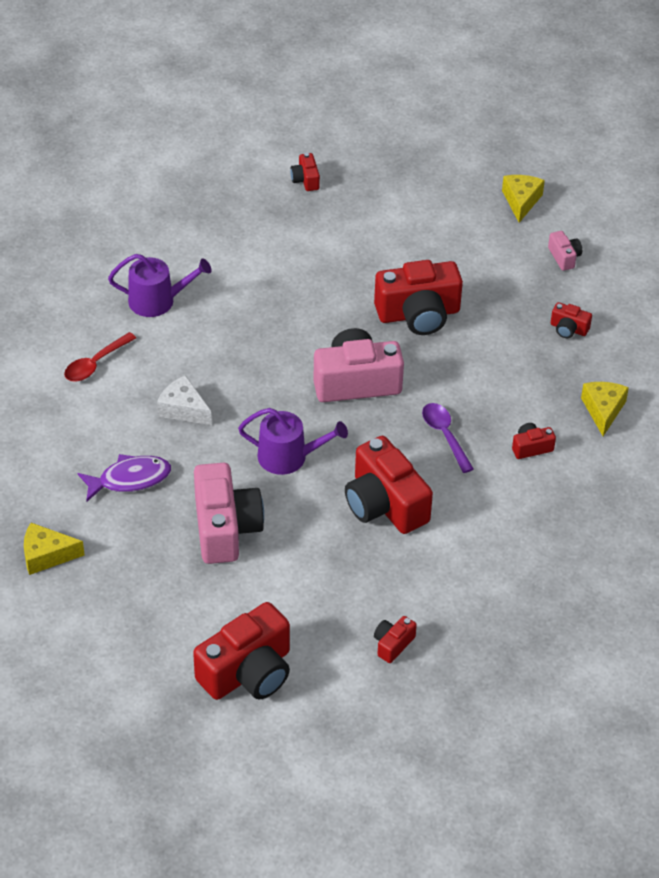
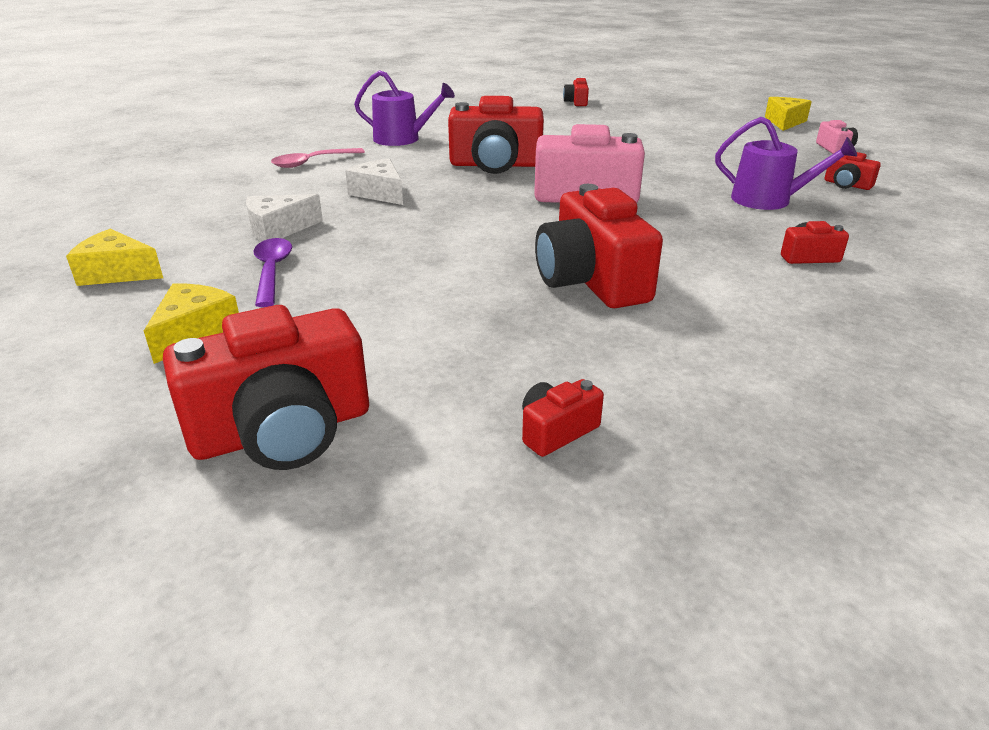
camera: 15 degrees right, 15 degrees down
red spoon [64,332,136,382] -> pink spoon [271,148,365,168]
purple fish [77,454,171,502] -> white cheese [246,194,323,242]
pink camera [194,463,264,564] -> none
purple watering can [238,408,348,475] -> purple watering can moved to [715,117,857,210]
red camera [374,260,463,335] -> red camera moved to [448,96,544,174]
purple spoon [422,403,474,473] -> purple spoon moved to [254,238,292,307]
yellow cheese [581,382,629,436] -> yellow cheese moved to [144,284,239,364]

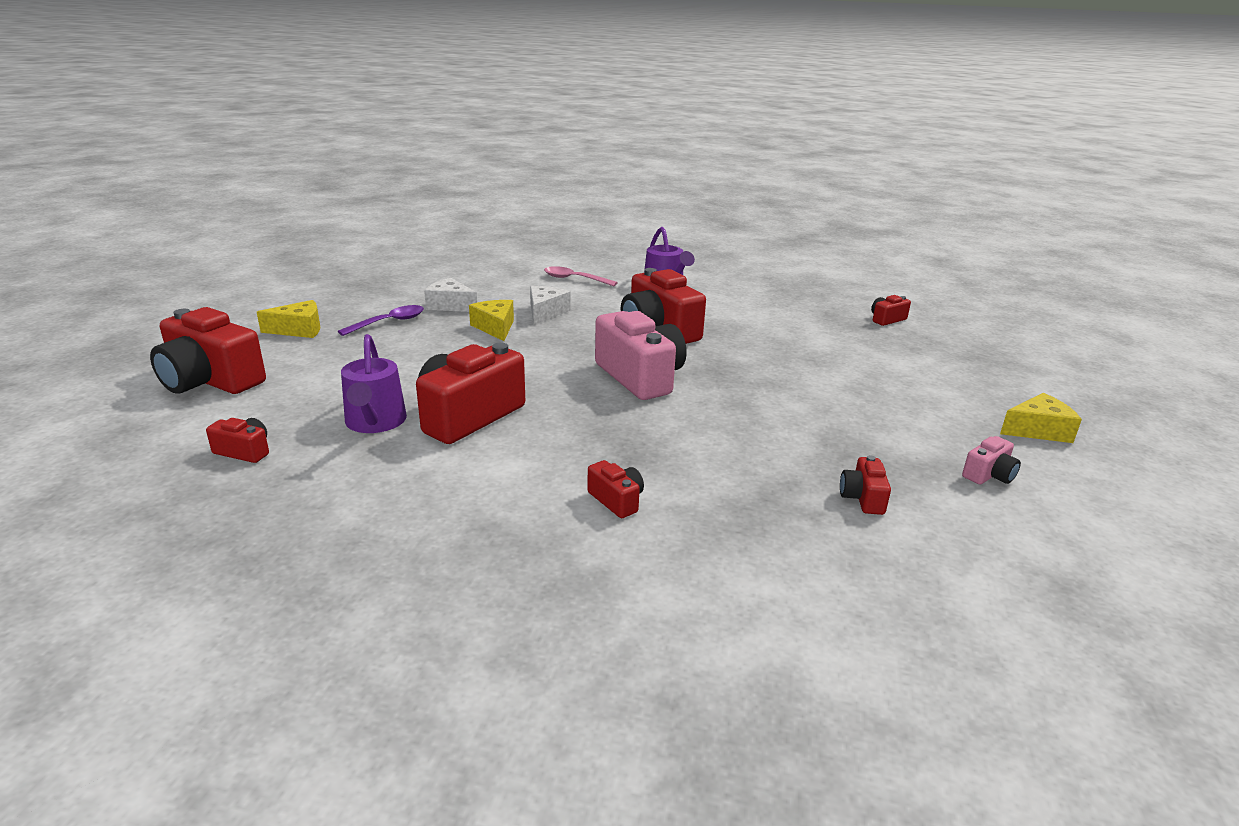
camera: 55 degrees right, 5 degrees down
yellow cheese [66,229,163,286] -> yellow cheese moved to [469,300,514,341]
purple watering can [715,117,857,210] -> purple watering can moved to [341,334,407,433]

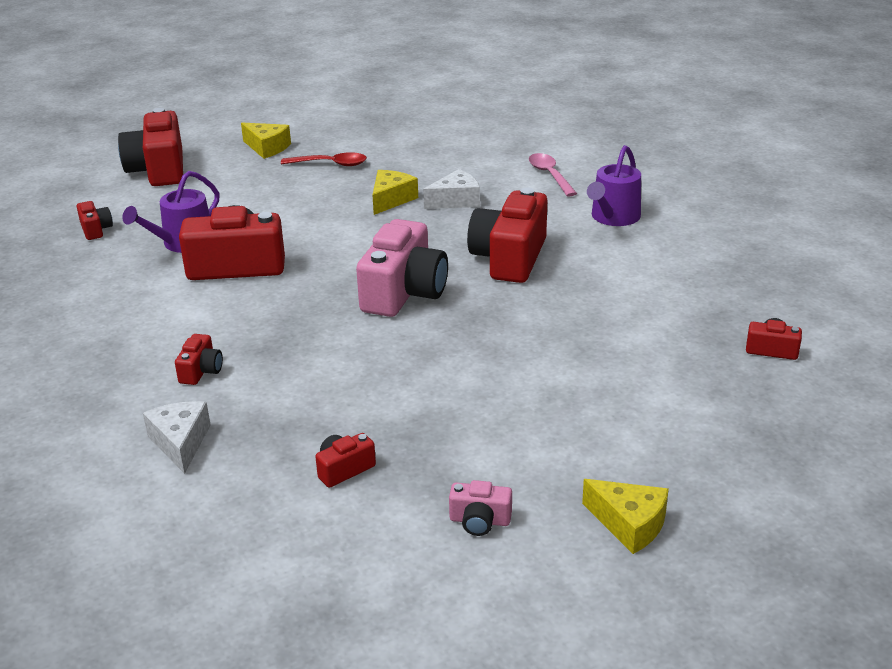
camera: 50 degrees right, 5 degrees up
purple spoon [338,305,424,336] -> red spoon [281,152,367,166]
white cheese [424,278,477,312] -> white cheese moved to [143,401,211,474]

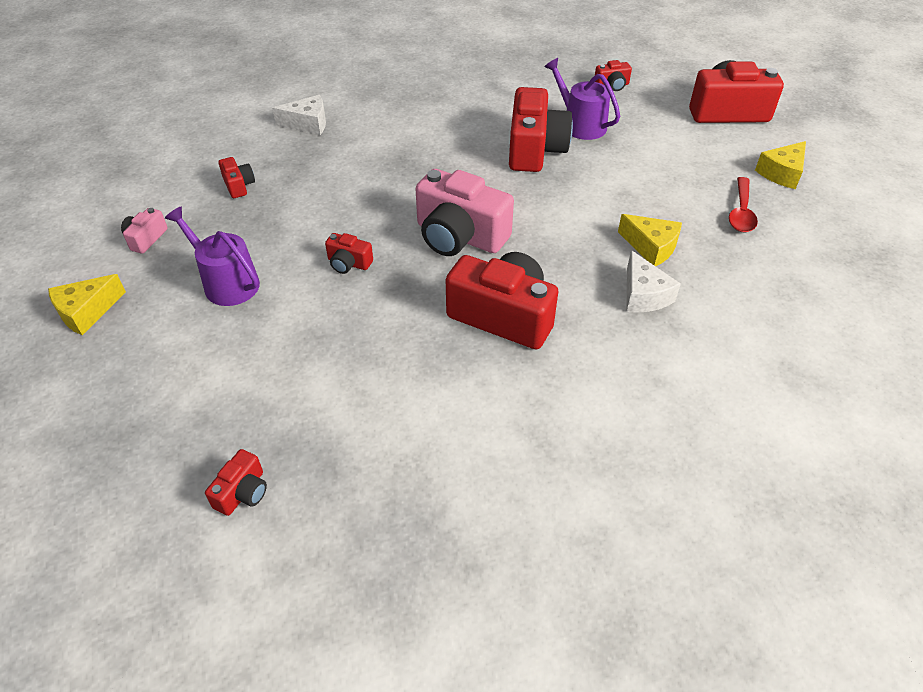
camera: 100 degrees right, 15 degrees up
red camera [175,334,223,385] -> red camera moved to [325,233,373,274]
pink spoon [529,153,577,197] -> none
purple watering can [587,145,641,226] -> purple watering can moved to [165,207,260,306]

